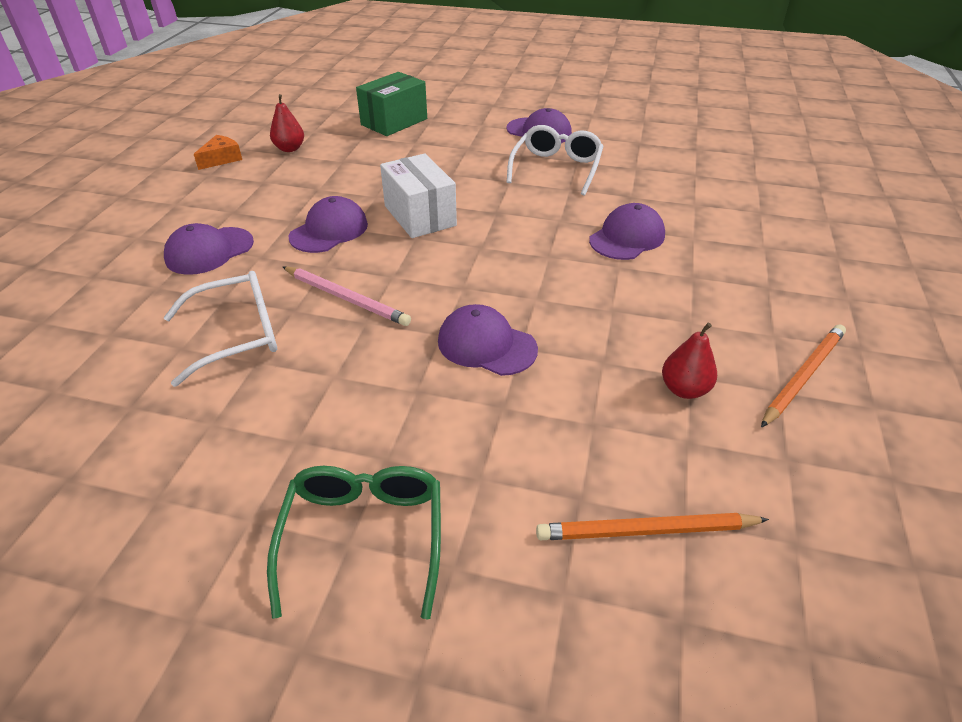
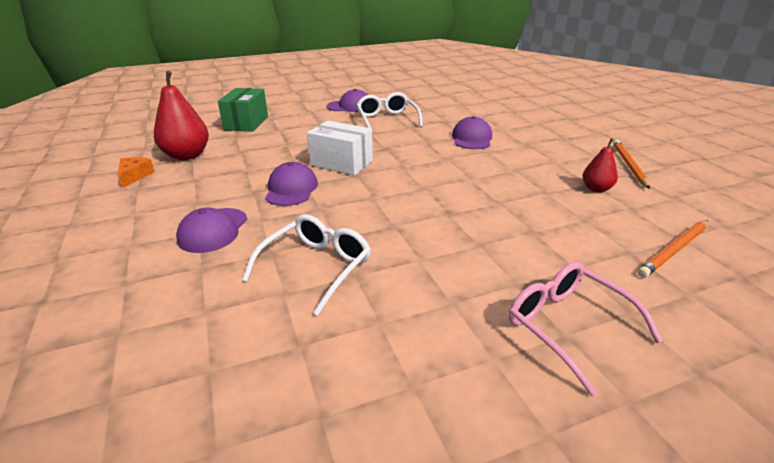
camera: 35 degrees left, 10 degrees down
green glasses [267,466,441,619] -> pink glasses [509,262,663,397]
red pear [270,94,304,152] -> red pear [154,71,209,160], size x1.81
pink pencil [282,266,411,326] -> none
purple cap [438,304,538,376] -> none

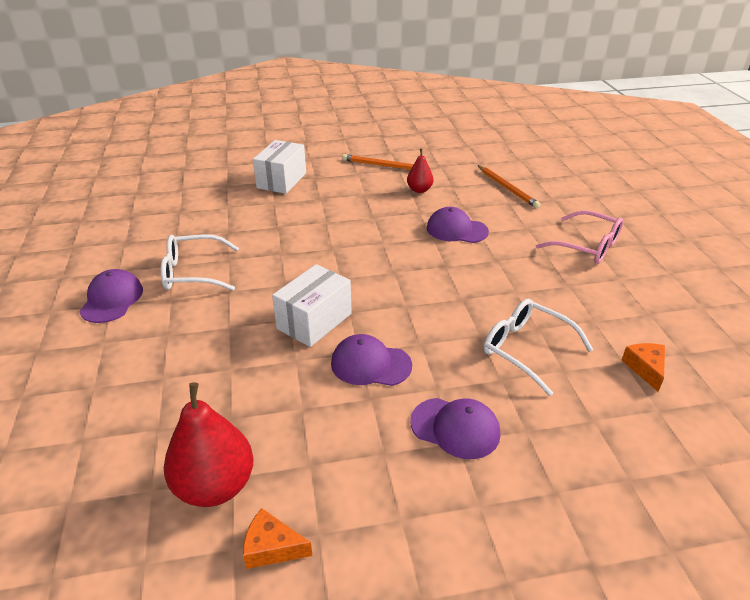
camera: 80 degrees left, 5 degrees up
green box [218,88,268,132] -> none
purple cap [452,116,492,149] -> purple cap moved to [427,207,489,243]
pink glasses [509,262,663,397] -> pink glasses turned 120 degrees counterclockwise [536,210,623,264]
none -> white box [253,140,306,194]
none -> orange cheese [622,343,665,392]

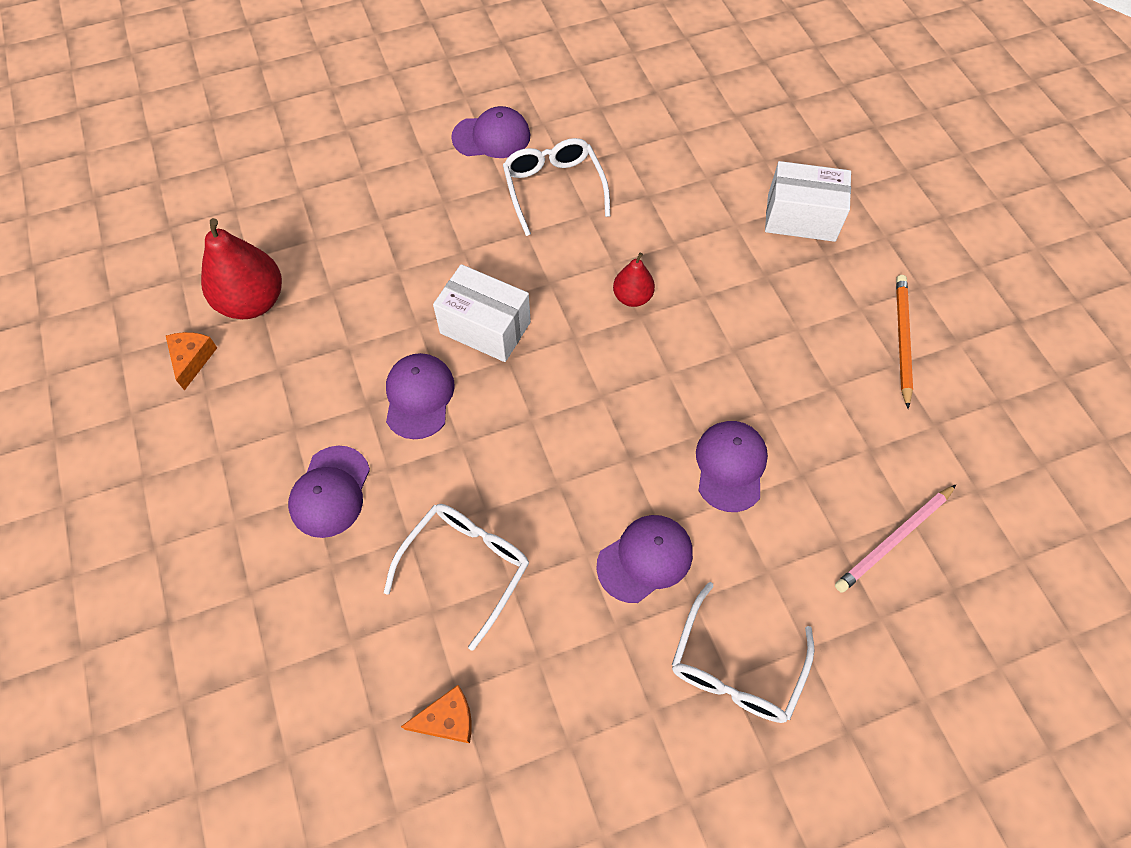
camera: 80 degrees right, 25 degrees up
red pear [407,149,433,193] -> red pear moved to [613,253,655,307]
orange pencil [478,165,540,208] -> pink pencil [835,485,956,593]
pink glasses [536,210,623,264] -> white glasses [672,582,814,723]
none -> purple cap [596,515,693,603]

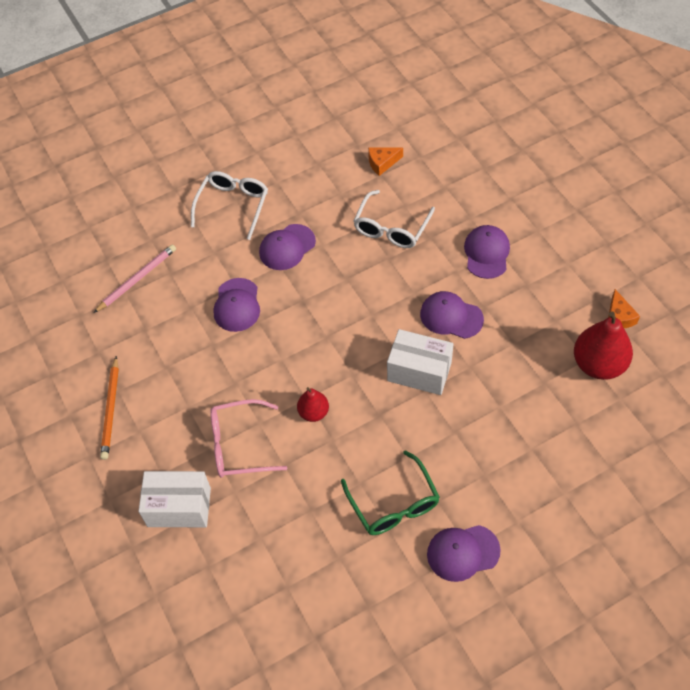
camera: 175 degrees right, 5 degrees down
purple cap [386,353,455,439] -> purple cap turned 120 degrees clockwise [420,291,484,339]
white glasses [503,138,610,236] -> green glasses [341,450,440,535]
none -> pink glasses [210,399,287,478]

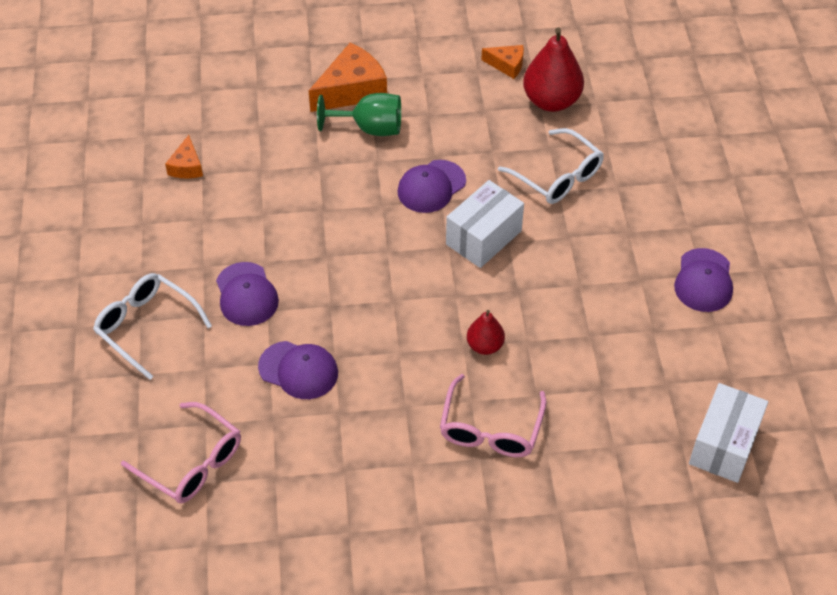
camera: 70 degrees left, 5 degrees down
pink pencil [94,244,176,313] -> pink glasses [121,402,241,503]
orange pencil [100,356,119,460] -> none
white box [138,471,211,527] -> white box moved to [689,383,768,483]
green glasses [341,450,440,535] -> none
white glasses [354,190,435,248] -> white glasses moved to [498,128,604,204]
purple cap [464,225,510,279] -> green goblet [317,93,401,136]
none -> orange cheese [309,43,387,112]

